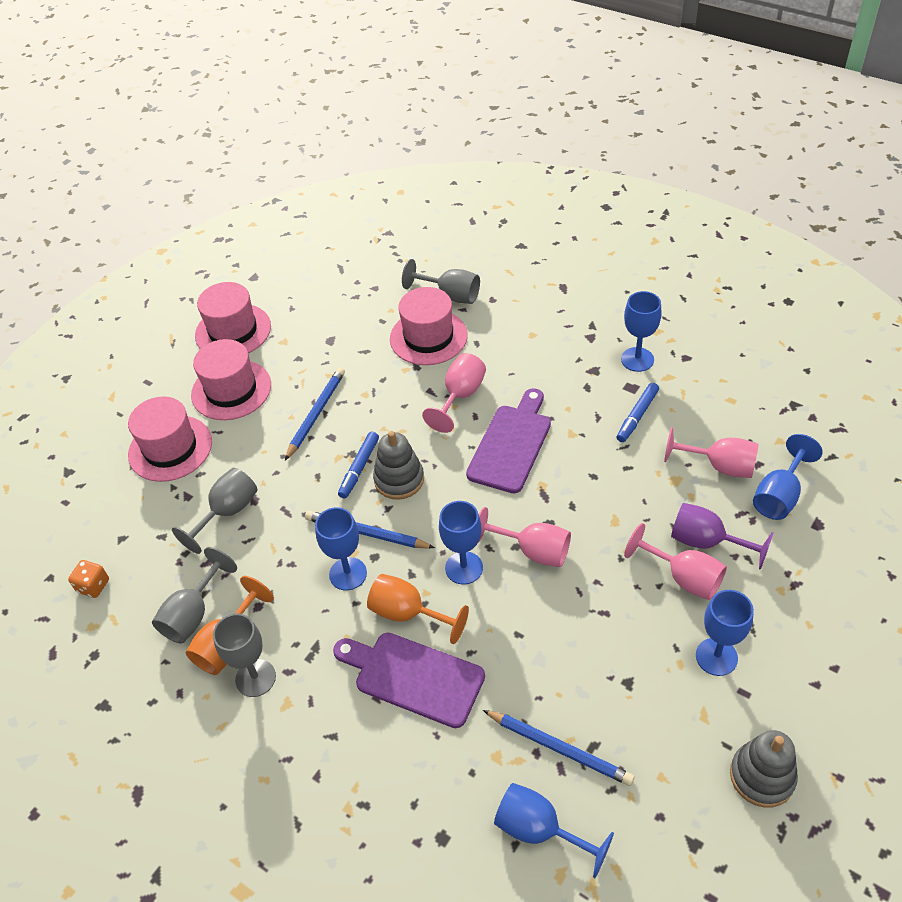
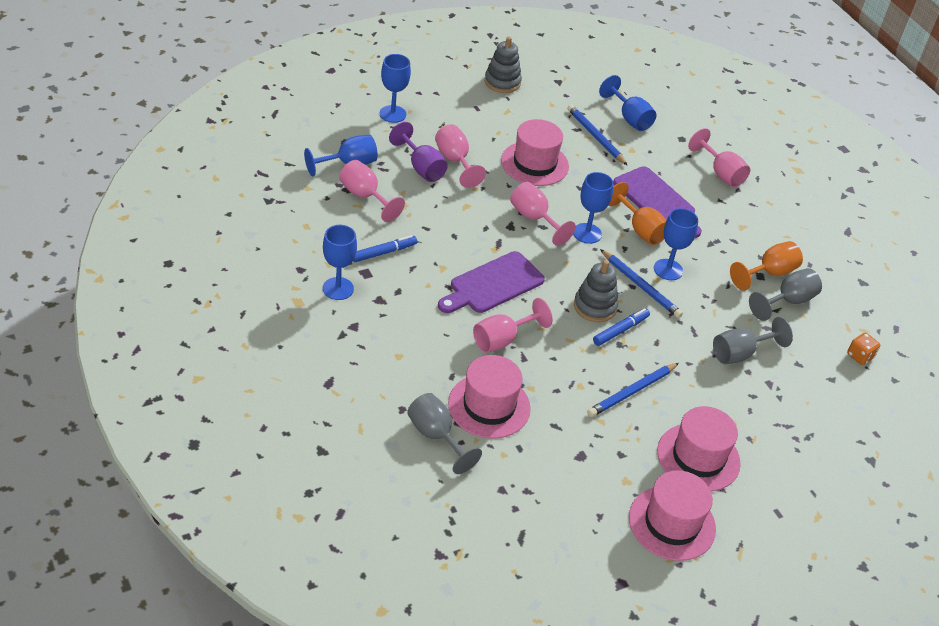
camera: 160 degrees left, 5 degrees down
pink hat [128,396,212,482] -> pink hat moved to [501,119,569,186]
grey goblet [213,614,276,697] -> none
blue goblet [696,590,754,676] -> blue goblet moved to [379,54,411,123]
none -> pink goblet [688,128,750,187]

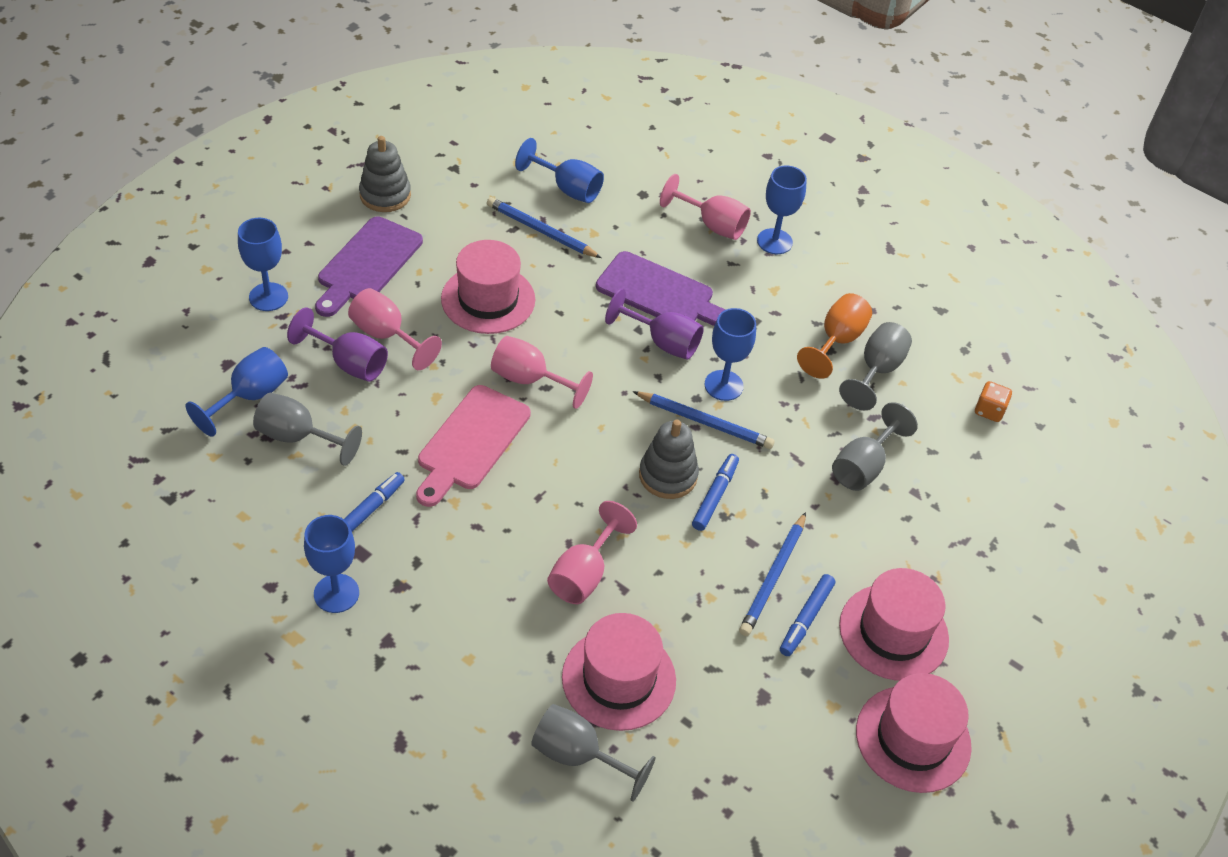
camera: 25 degrees left, 5 degrees up
pink goblet [339,160,405,222] -> grey goblet [253,393,362,466]
purple cutting board [438,251,545,313] -> purple cutting board moved to [315,216,423,317]
blue goblet [573,172,614,244] -> blue goblet moved to [757,165,807,254]
orange goblet [608,182,667,245] -> purple goblet [605,289,704,360]
none -> pink cutting board [416,385,531,507]
none -> blue marker [780,574,835,656]

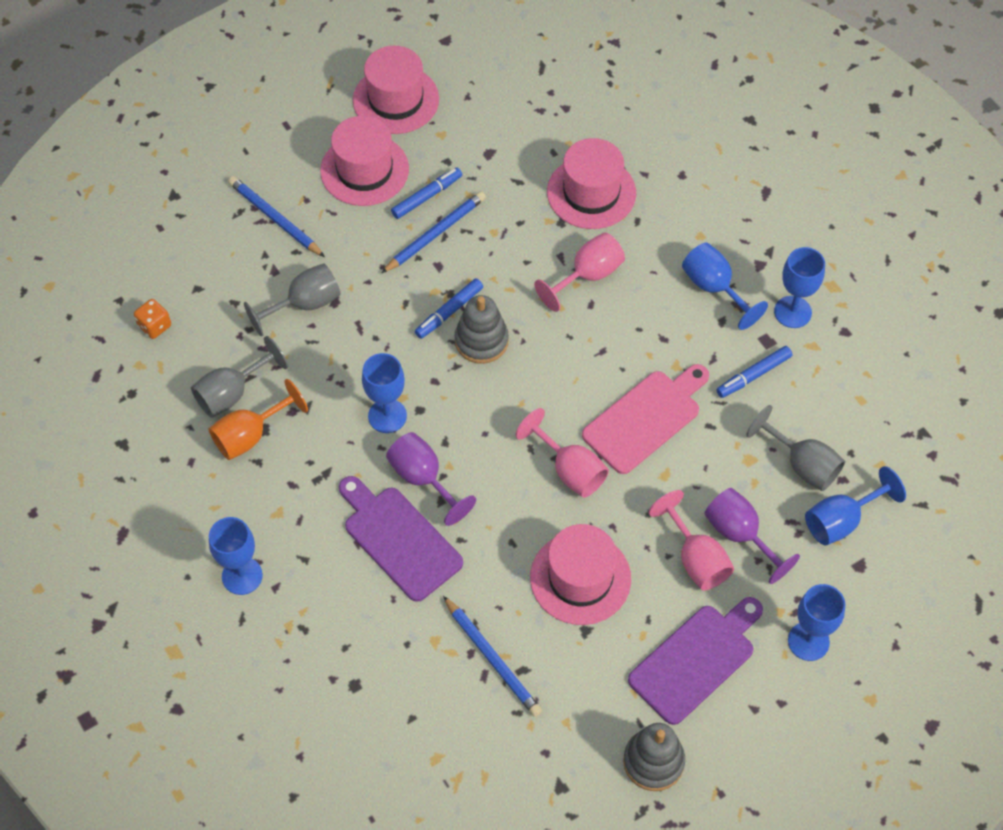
camera: 155 degrees left, 10 degrees up
blue goblet [515,138,604,203] -> blue goblet moved to [682,242,768,330]
grey goblet [531,704,655,802] -> none
blue pencil [633,391,775,449] -> blue pencil moved to [228,176,325,257]
pink goblet [660,174,751,240] -> none

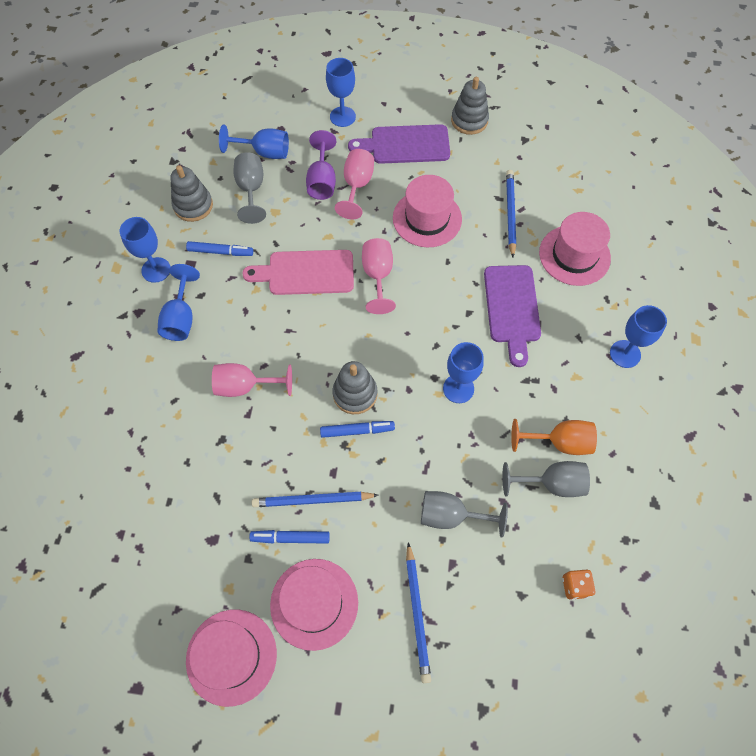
camera: 140 degrees left, 5 degrees up
purple goblet [386,432,476,526] -> none
pink hat [547,138,636,229] -> pink hat moved to [539,212,611,286]
none -> grey stacking toy [170,165,213,222]

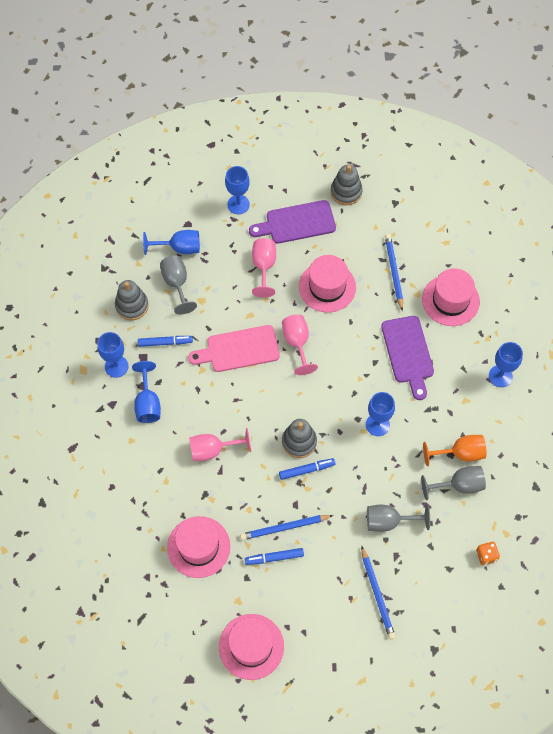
camera: 10 degrees left, 0 degrees up
pink hat [270,559,358,651] -> pink hat moved to [167,516,231,578]
purple goblet [306,130,336,200] -> none

